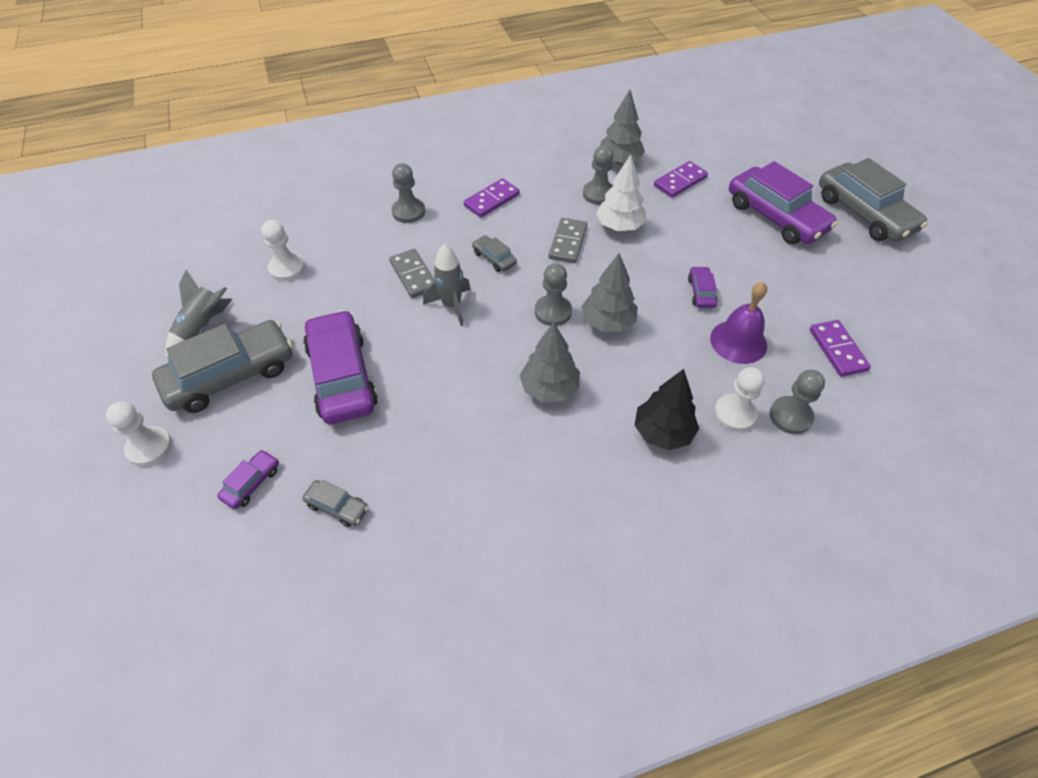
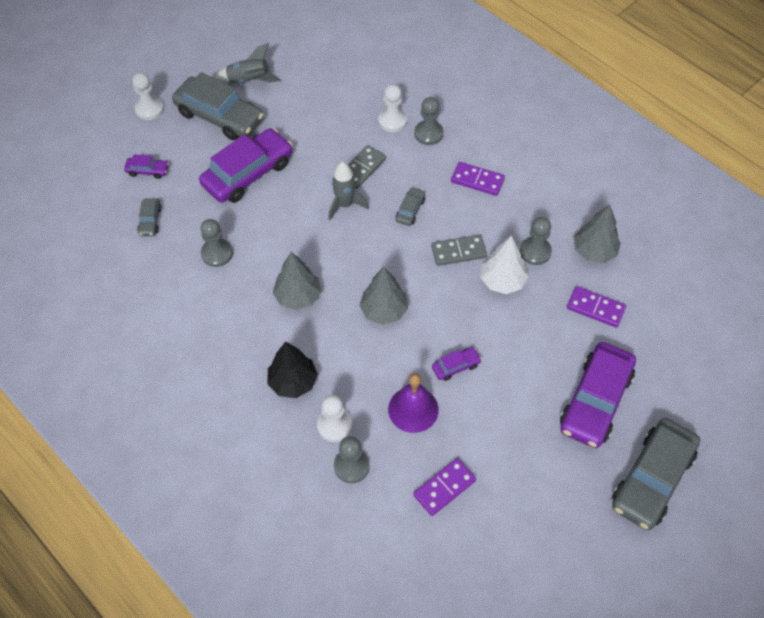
camera: 65 degrees right, 5 degrees up
white pawn [261,220,305,281] -> white pawn moved to [378,84,407,132]
grey pawn [535,263,572,326] -> grey pawn moved to [201,219,233,267]

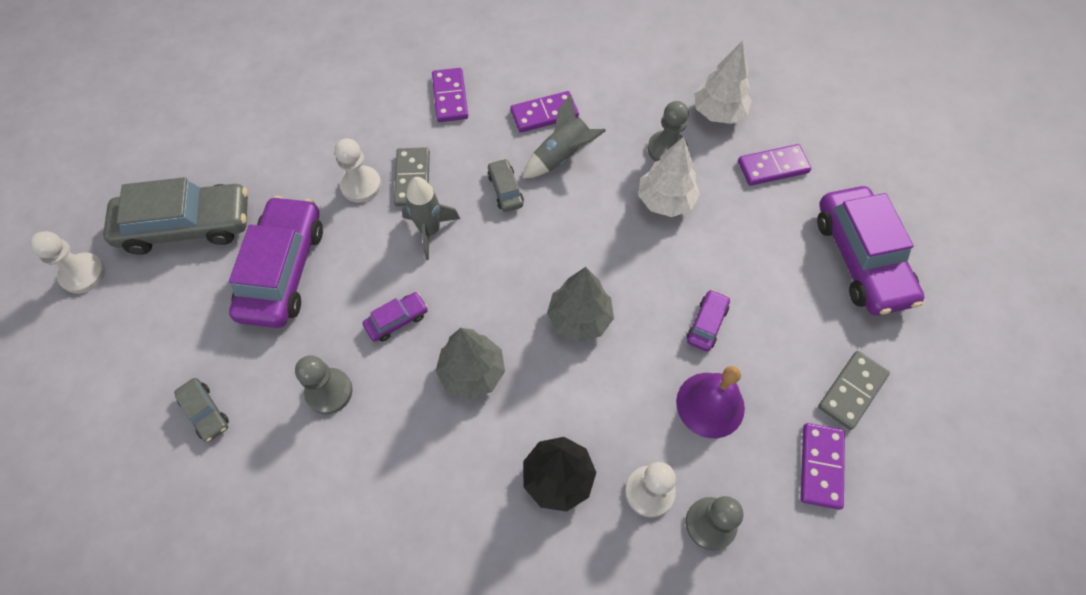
camera: 40 degrees left, 5 degrees up
purple car [124,154,169,179] -> purple car moved to [362,292,428,341]
grey rocket [215,43,281,83] -> grey rocket moved to [522,95,606,179]
white pawn [378,84,407,132] -> white pawn moved to [334,138,381,203]
grey pawn [414,97,444,145] -> purple domino [432,68,468,122]
grey domino [431,235,487,266] -> grey domino moved to [818,351,890,430]
grey tree [574,204,621,263] -> white tree [694,41,752,124]
grey car [612,418,700,530] -> none

